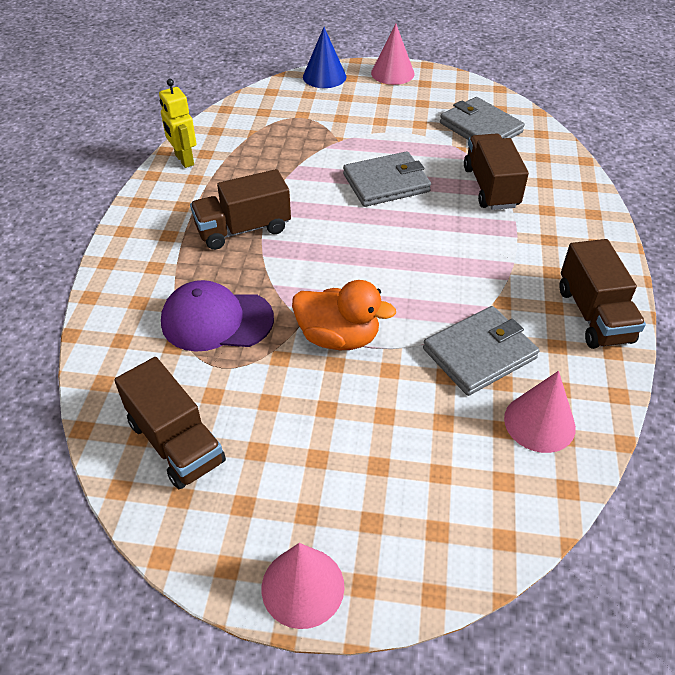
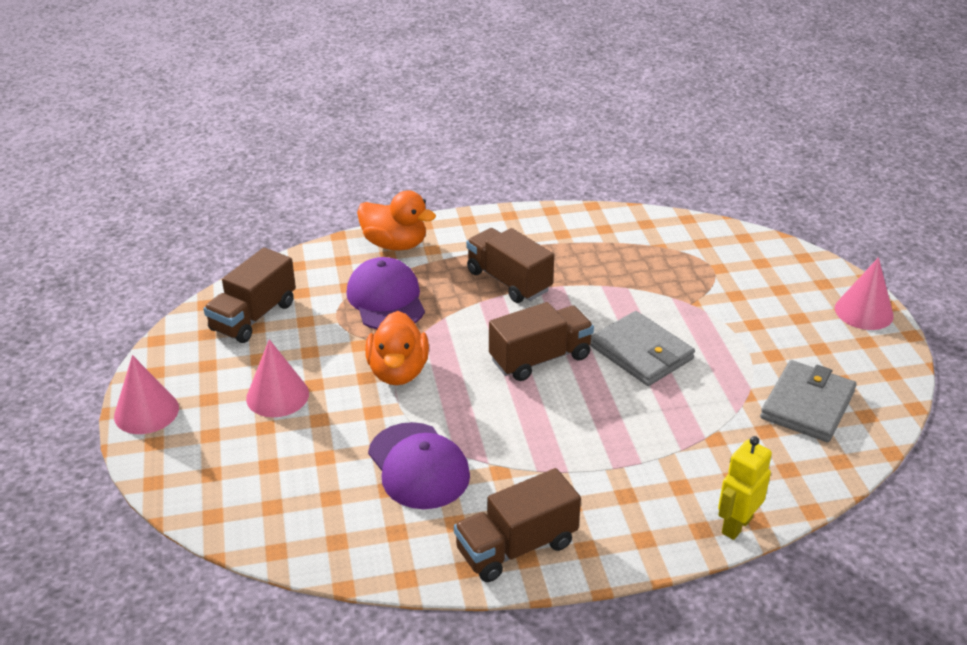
camera: 70 degrees right, 10 degrees down
yellow robot [159,79,197,168] -> yellow robot moved to [718,436,772,540]
blue cone [303,27,346,88] -> none
grey wallet [423,306,539,396] -> purple cap [368,422,470,509]
brown truck [464,133,529,210] -> brown truck moved to [489,302,594,381]
pink cone [504,371,576,453] -> pink cone moved to [246,339,309,417]
none -> orange duck [357,190,436,251]

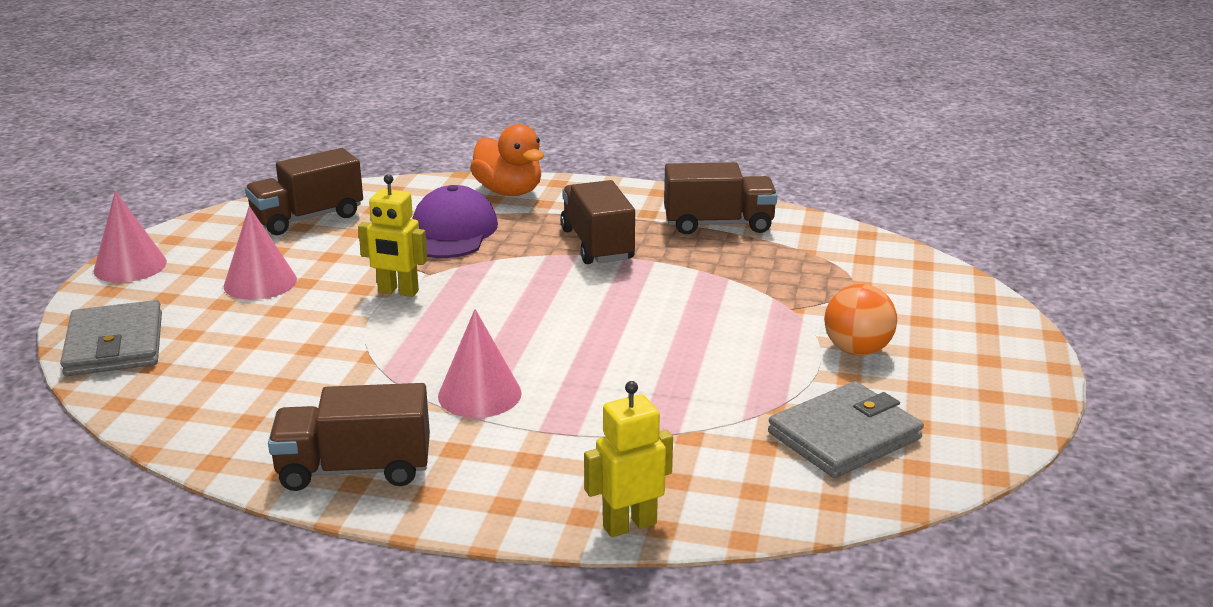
camera: 25 degrees right, 10 degrees down
orange duck [365,311,429,385] -> yellow robot [358,174,427,297]
purple cap [368,422,470,509] -> none
brown truck [489,302,594,381] -> brown truck moved to [664,162,778,234]
grey wallet [590,311,695,386] -> grey wallet moved to [60,300,162,376]
pink cone [835,257,894,330] -> pink cone moved to [438,309,522,418]
none -> orange ball [824,284,897,356]

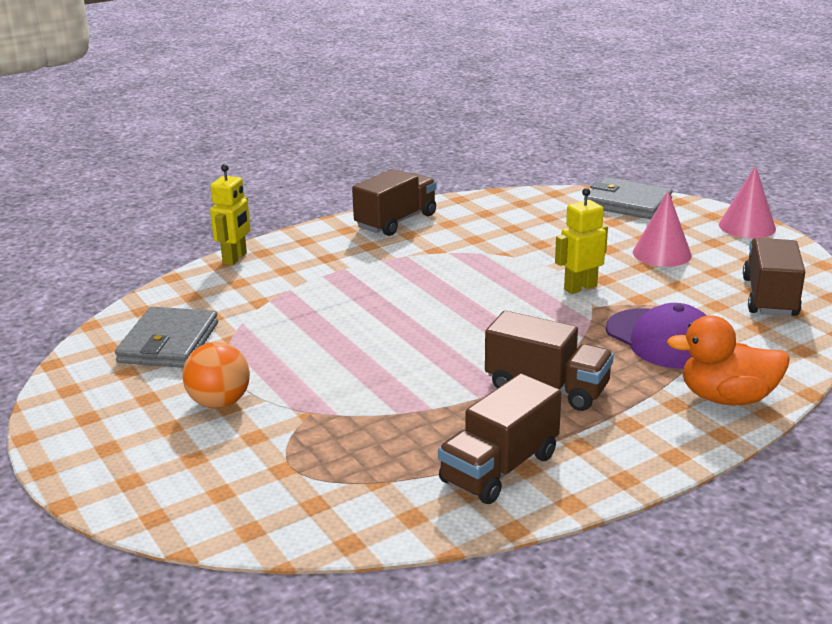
camera: 135 degrees right, 0 degrees up
pink cone [438,309,522,418] -> none

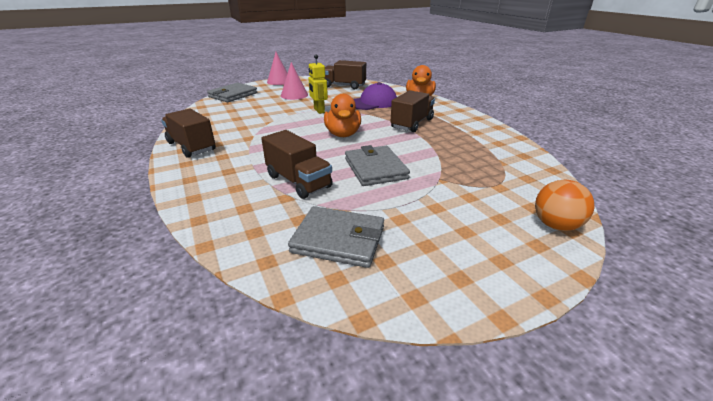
camera: 85 degrees left, 5 degrees up
orange ball [182,342,250,408] -> orange ball moved to [535,180,595,231]
yellow robot [210,164,250,265] -> none
brown truck [438,373,562,504] -> brown truck moved to [261,130,333,199]
none -> orange duck [324,94,361,137]
none -> grey wallet [345,145,410,186]

